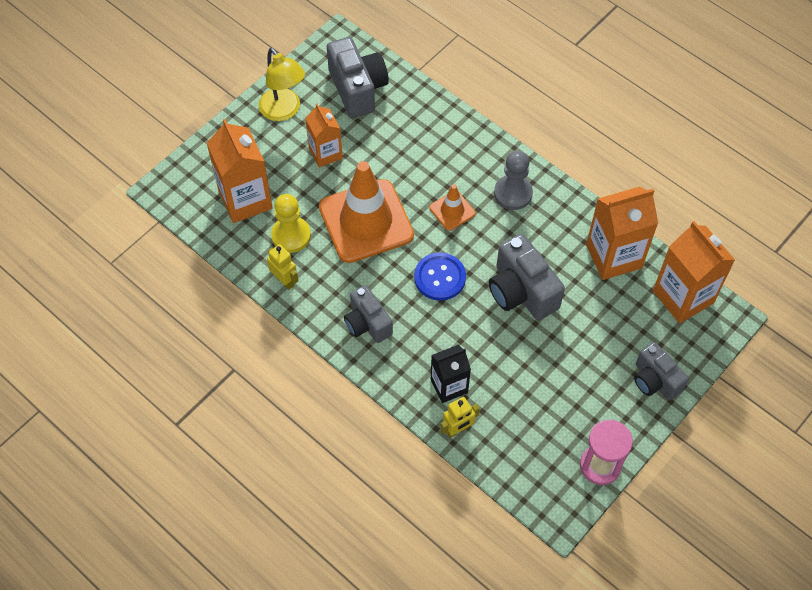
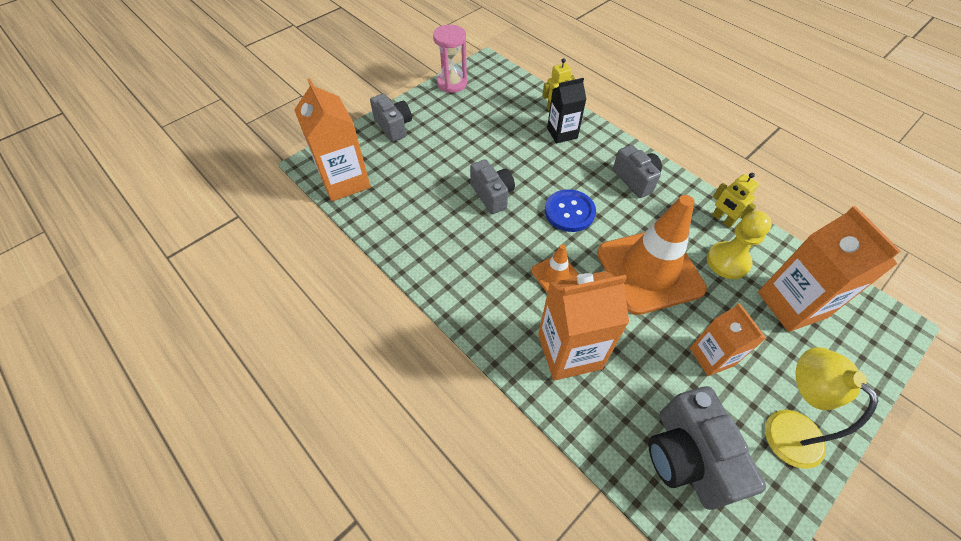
camera: 175 degrees left, 5 degrees down
grey camera [489,234,565,320] -> grey camera [470,160,515,214], size x0.66
grey pawn [494,151,533,210] -> none
orange carton [586,187,658,280] -> orange carton moved to [538,271,629,381]

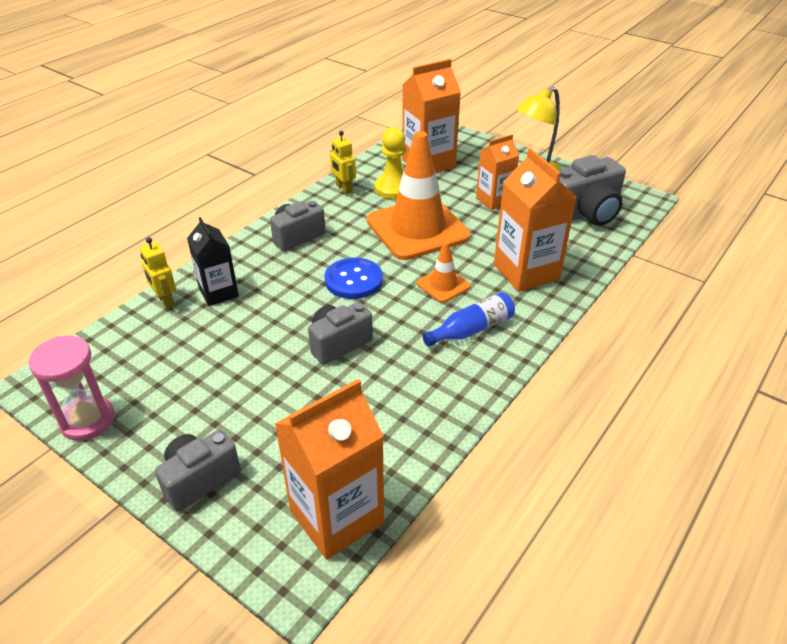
camera: 100 degrees left, 15 degrees down
yellow robot [712,173,759,228] -> yellow robot turned 105 degrees clockwise [330,131,356,194]
none -> blue bottle [423,292,515,347]

